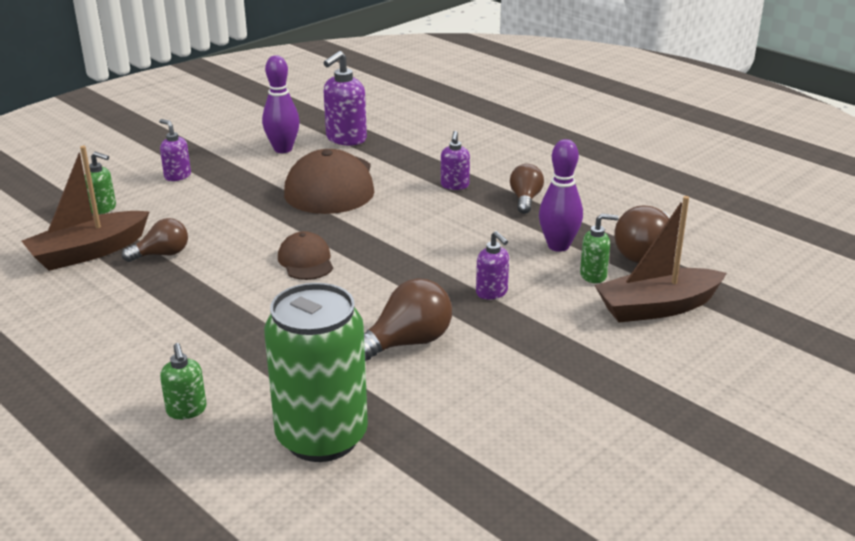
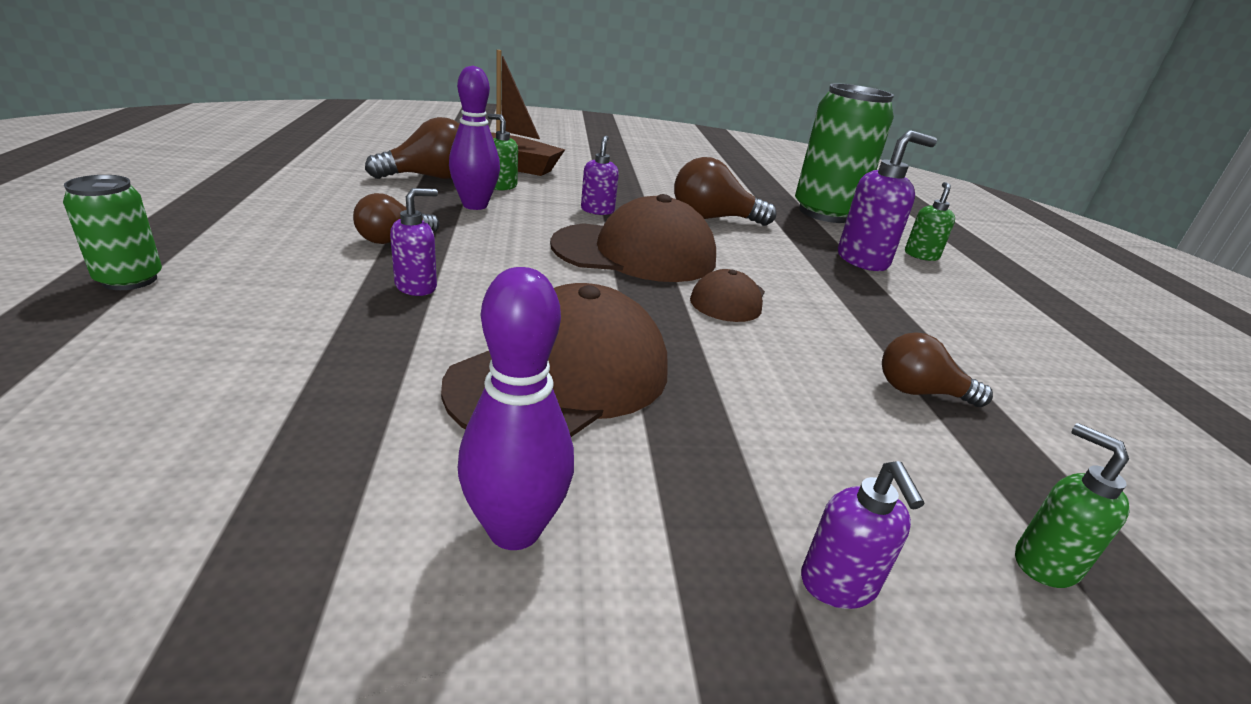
camera: 145 degrees left, 0 degrees up
brown boat [22,146,150,271] -> none
purple soap dispenser [323,51,367,145] -> purple soap dispenser moved to [838,130,937,271]
none -> green can [63,175,162,290]
none -> brown cap [550,194,716,282]

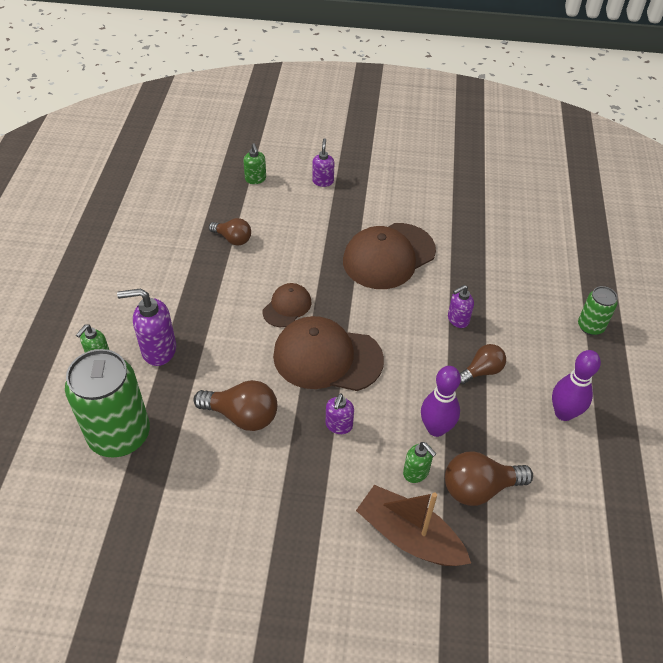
camera: 165 degrees left, 20 degrees up
purple bowling pin [458,267,574,550] -> purple bowling pin moved to [552,350,601,421]

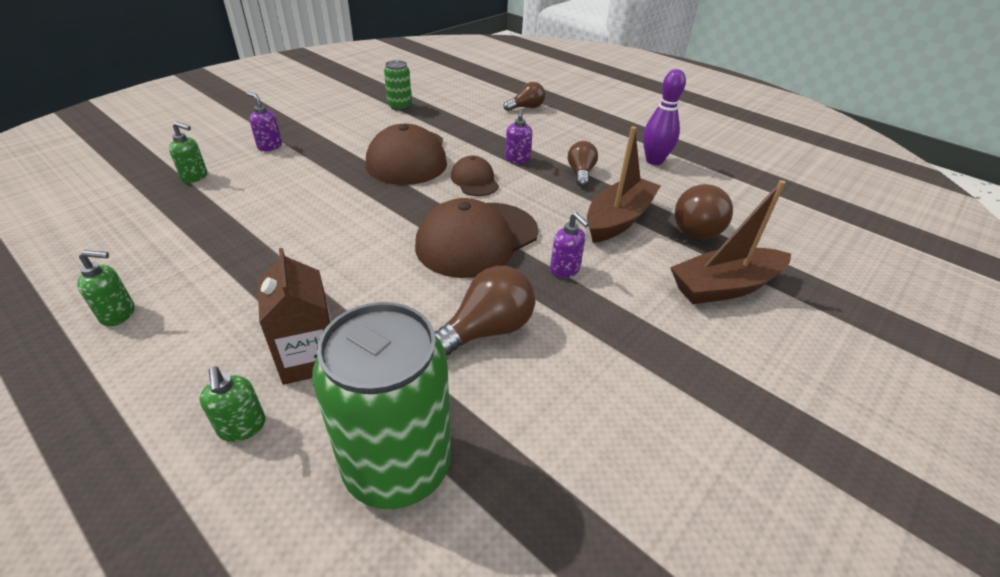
camera: 55 degrees left, 10 degrees down
purple soap dispenser [117,288,176,366] -> brown carton [258,248,332,385]
brown light bulb [209,218,251,246] -> brown light bulb moved to [503,82,545,111]
brown cap [263,283,311,327] -> brown cap moved to [451,156,499,196]
green soap dispenser [403,442,436,483] -> green soap dispenser moved to [77,250,135,327]
purple bowling pin [421,366,461,437] -> brown boat [587,126,661,243]
green can [578,286,618,335] -> green can moved to [384,60,412,111]

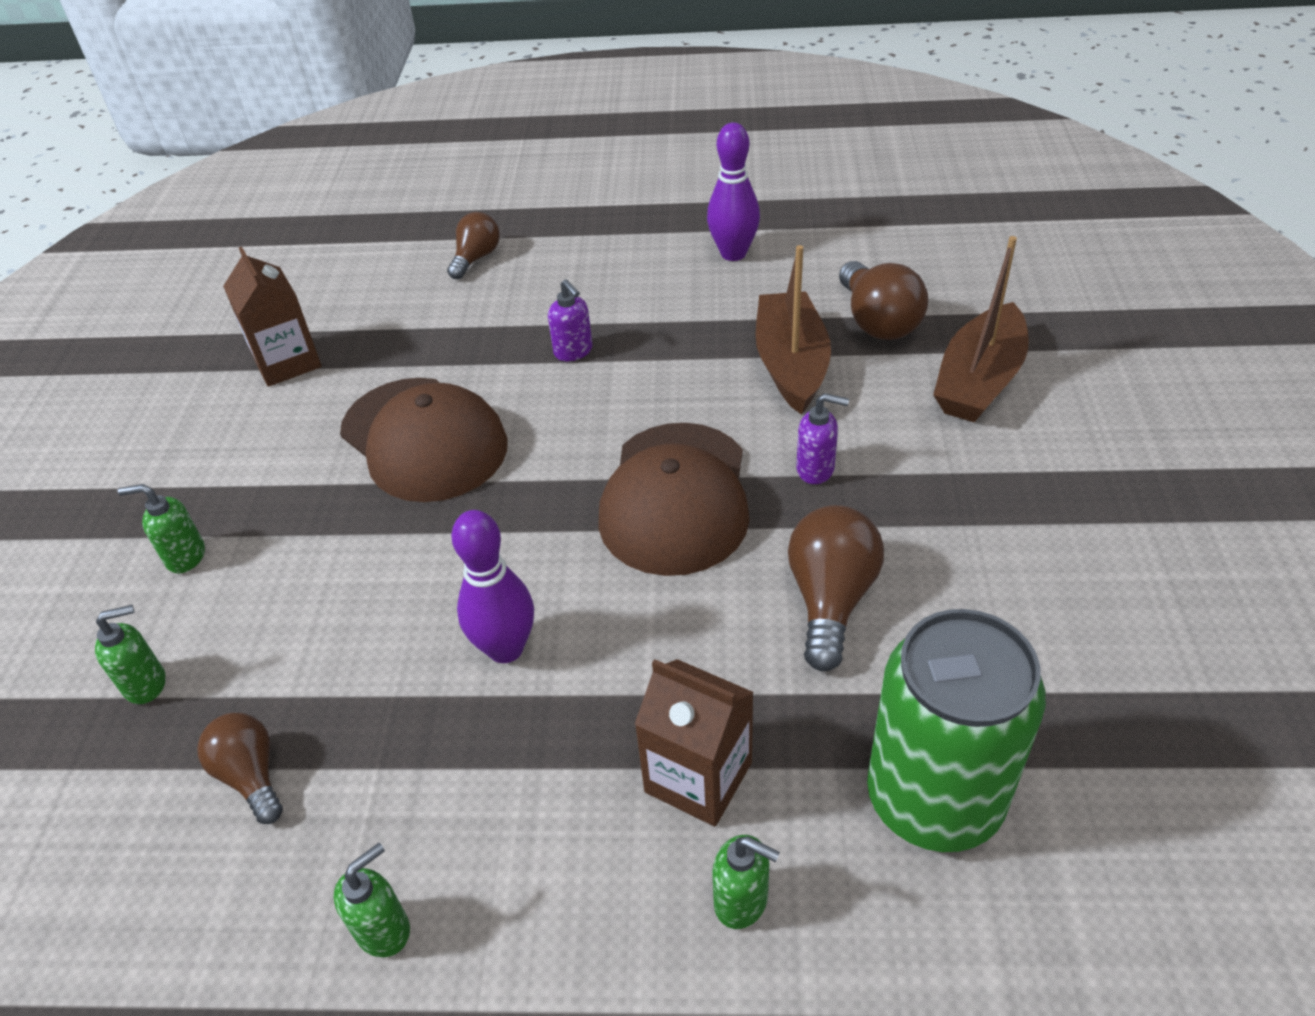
camera: 35 degrees left, 5 degrees up
purple soap dispenser [247,92,282,151] -> green soap dispenser [118,484,205,573]
green can [384,60,412,111] -> brown carton [223,247,322,387]
brown cap [451,156,499,196] -> none
brown light bulb [568,141,598,187] -> brown light bulb moved to [197,713,283,824]
none -> purple bowling pin [451,510,534,663]

